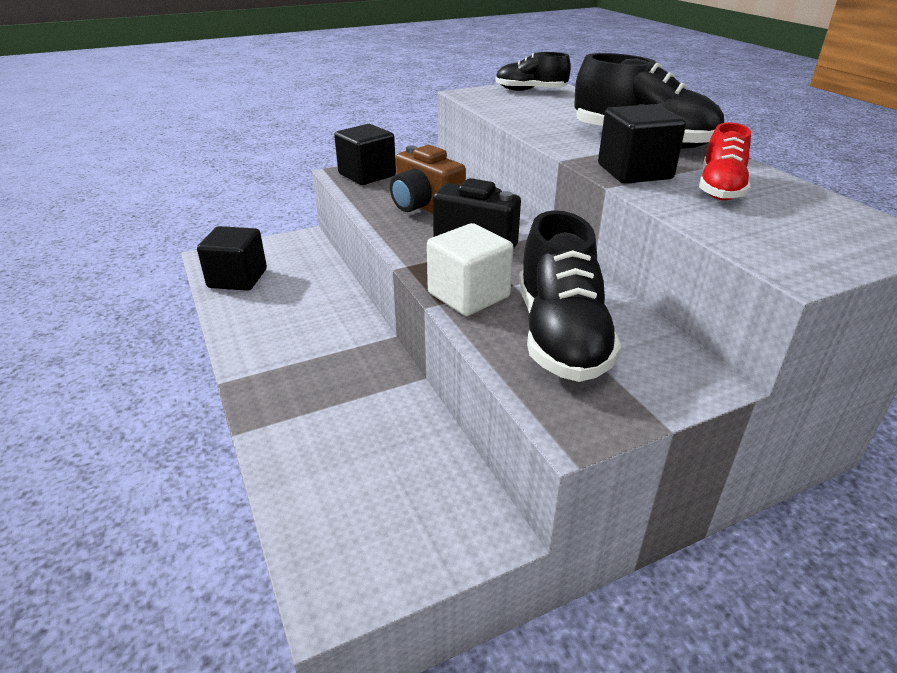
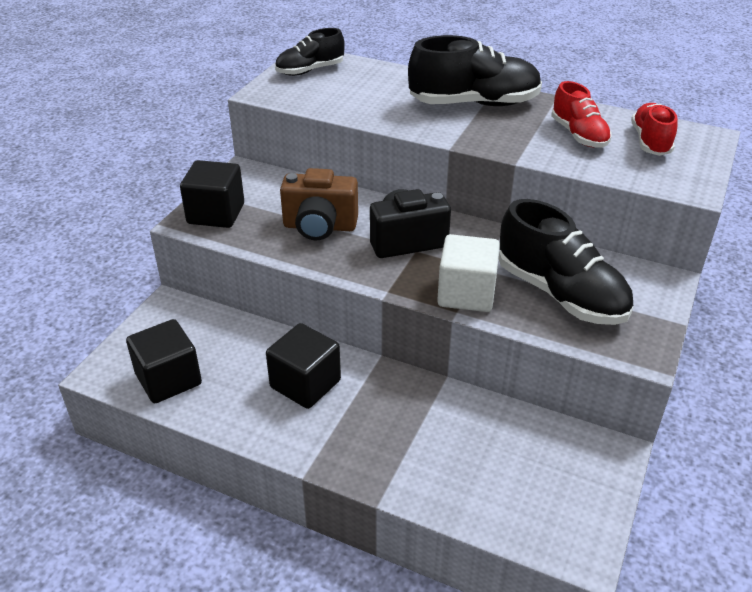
camera: 40 degrees left, 5 degrees up
black cube [598,104,686,183] -> black cube moved to [266,323,341,409]
none -> red shoe [631,103,677,156]

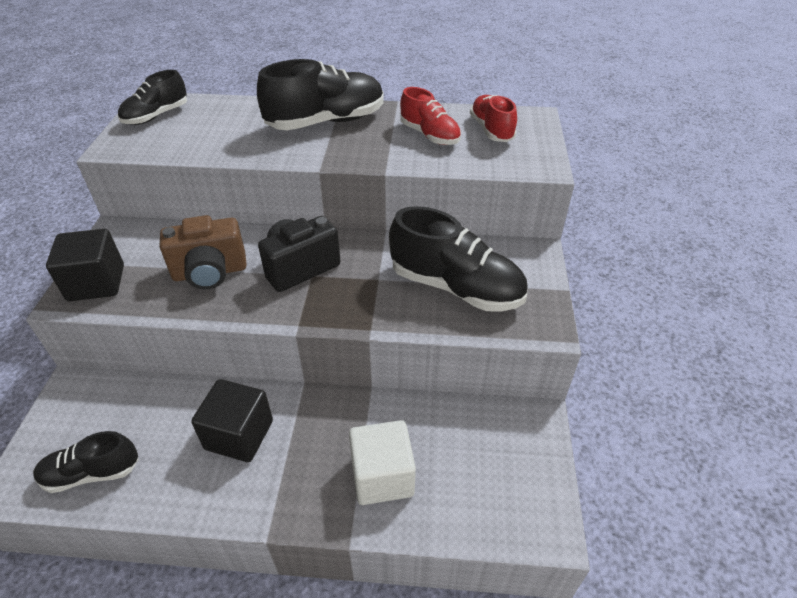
camera: 20 degrees left, 5 degrees up
black cube [126,319,202,403] -> black shoe [33,431,138,493]
white cube [437,234,500,312] -> white cube moved to [349,420,416,505]

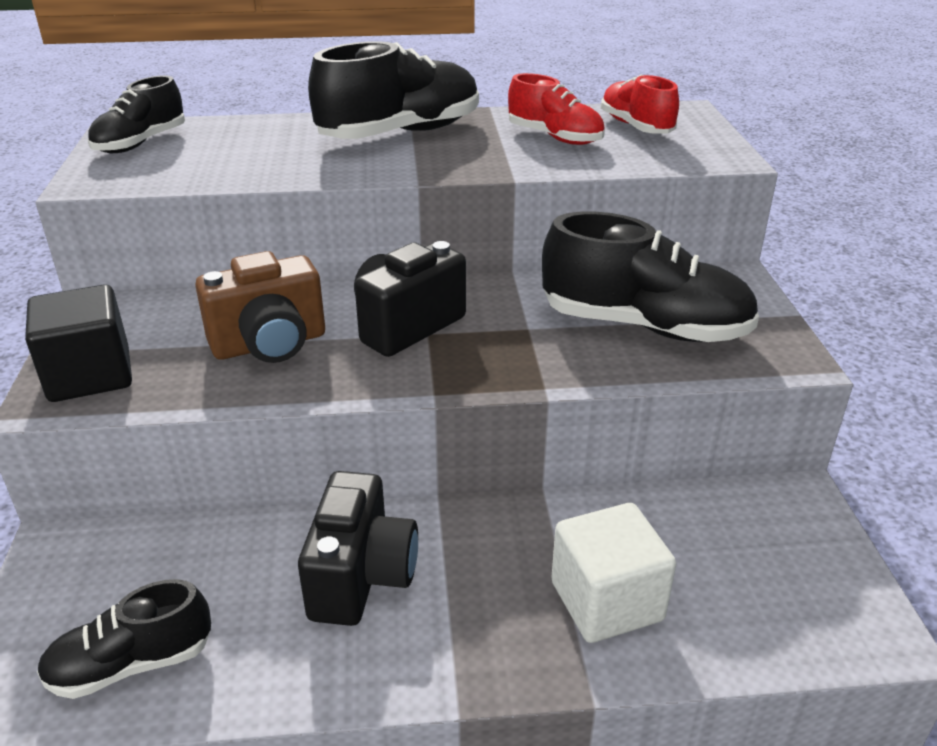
camera: 10 degrees left, 10 degrees down
black cube [191,379,273,462] -> black camera [298,471,418,626]

